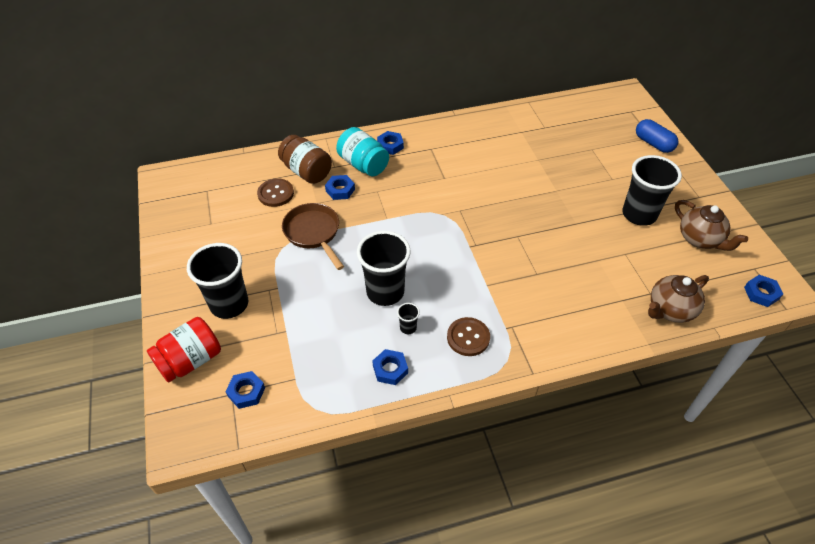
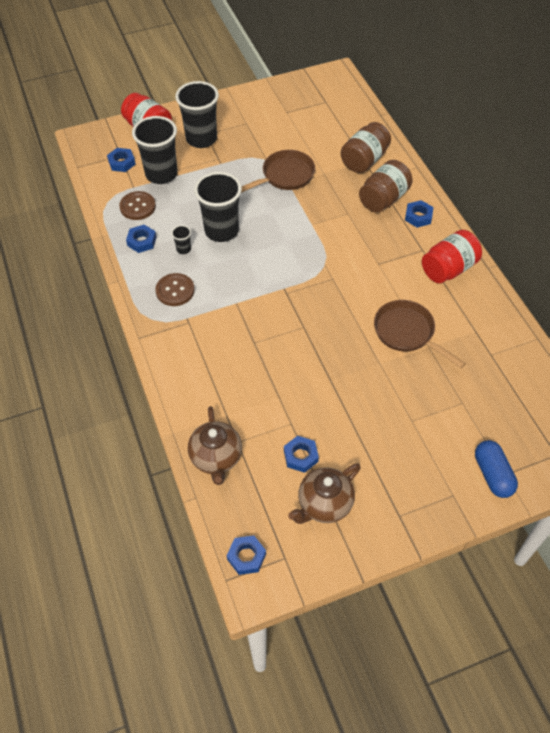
camera: 85 degrees right, 5 degrees up
brown button [257,178,294,207] -> brown button moved to [119,191,156,220]
blue nut [325,175,355,200] -> blue nut moved to [284,436,319,473]
turquoise jar [336,127,389,177] -> brown jar [359,160,413,213]
black cup [622,155,682,226] -> black cup moved to [132,116,178,184]
blue capsule [636,119,678,153] -> blue capsule turned 60 degrees counterclockwise [475,440,518,498]
brown teapot [648,275,709,323] -> brown teapot turned 150 degrees counterclockwise [188,406,242,485]
none -> brown pan [374,300,466,368]
none -> red jar [422,230,482,283]

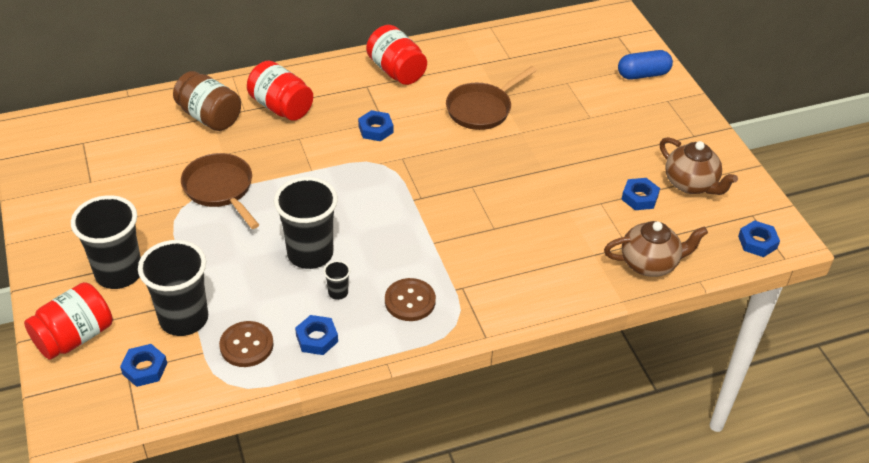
camera: 90 degrees left, 10 degrees down
brown jar [359,160,413,213] -> red jar [247,61,313,121]
blue nut [405,200,433,228] -> blue nut moved to [358,110,393,141]

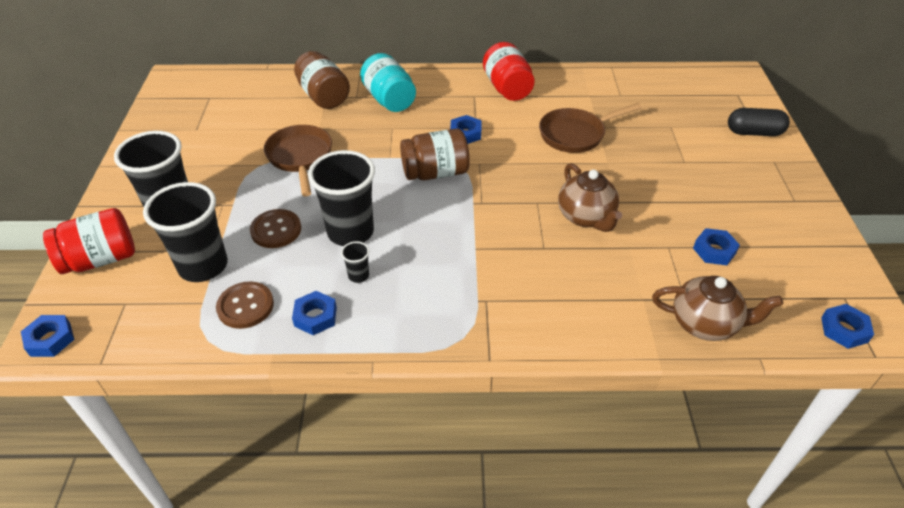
camera: 20 degrees right, 0 degrees up
blue nut [120,344,167,387] -> blue nut moved to [21,315,74,357]
red jar [247,61,313,121] -> turquoise jar [360,53,416,112]
brown button [385,278,436,321] -> brown button moved to [250,209,301,248]
blue capsule [618,50,673,80] -> black capsule [728,108,790,136]
brown teapot [660,137,738,195] -> brown teapot moved to [558,163,622,232]
none -> brown jar [400,128,470,180]

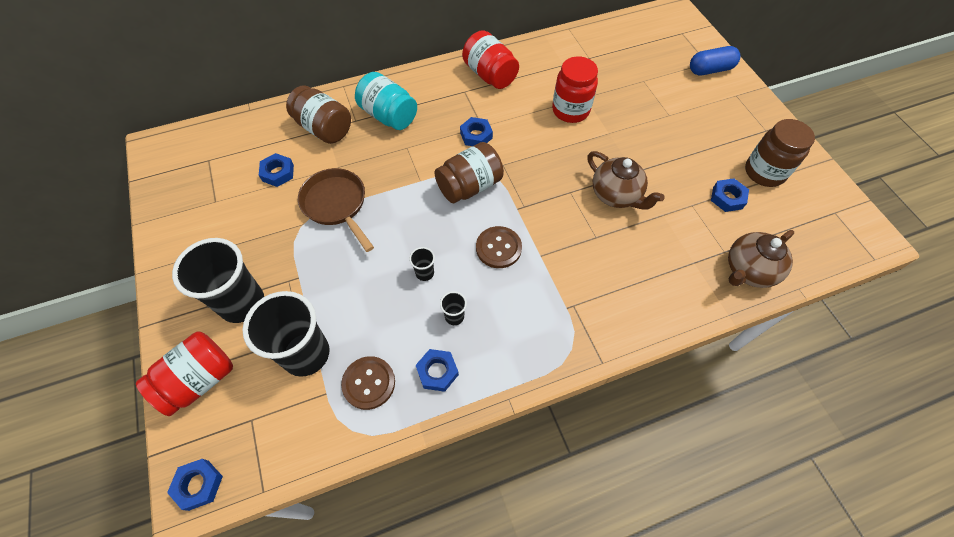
camera: 20 degrees left, 15 degrees up
brown button [250,209,301,248] -> brown button moved to [476,226,522,268]
black cup [308,150,375,246] -> black cup [409,247,435,281], size x0.42
brown pan [539,103,642,153] -> red jar [552,56,598,123]
brown teapot [652,276,783,341] -> brown teapot turned 150 degrees clockwise [728,230,794,288]
black capsule [728,108,790,136] -> blue capsule [690,46,741,76]
blue nut [821,304,874,349] -> blue nut moved to [259,153,294,187]
none -> brown jar [745,119,815,187]

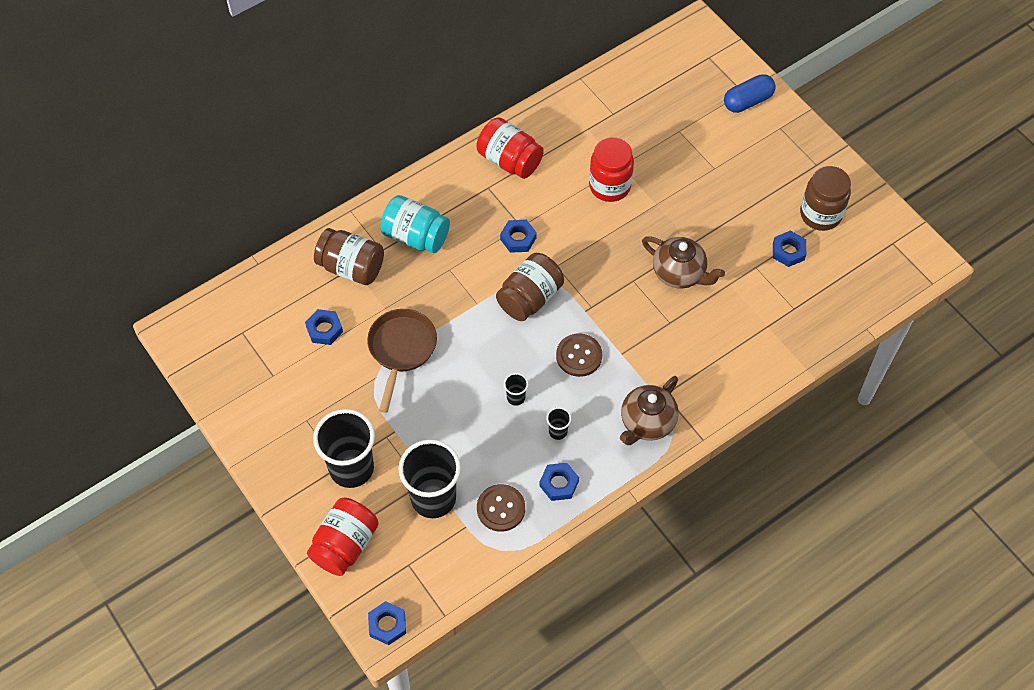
camera: 15 degrees left, 0 degrees up
brown pan [298,168,374,252] -> brown pan turned 60 degrees clockwise [367,309,437,413]
brown teapot [728,230,794,288] -> brown teapot moved to [620,376,679,445]

